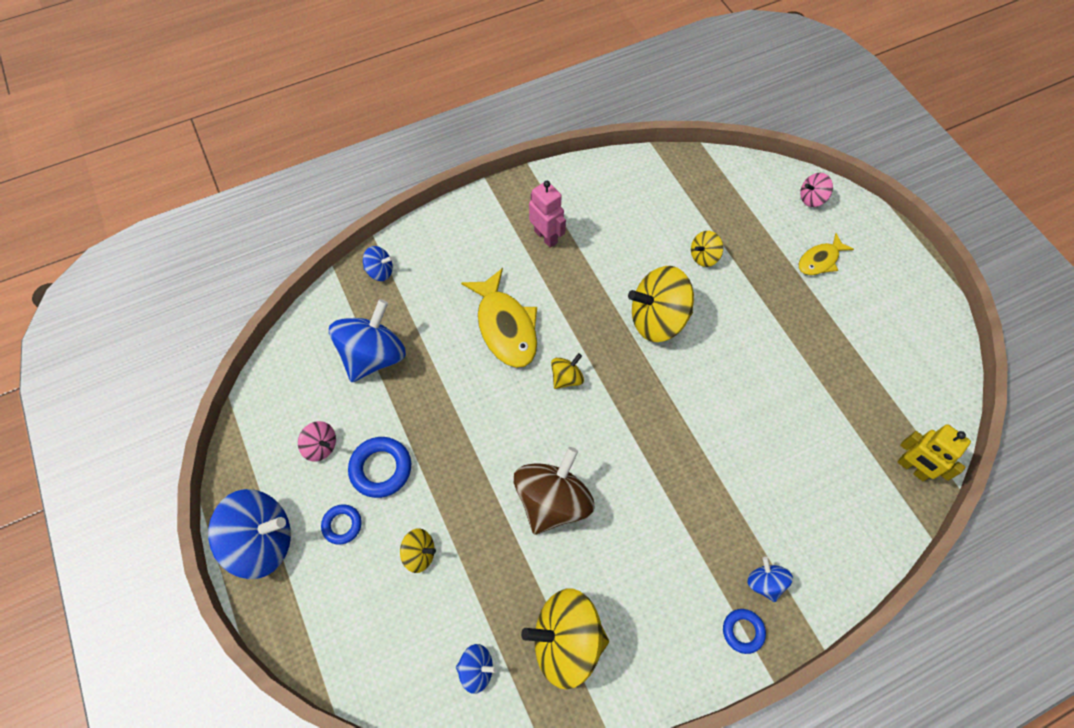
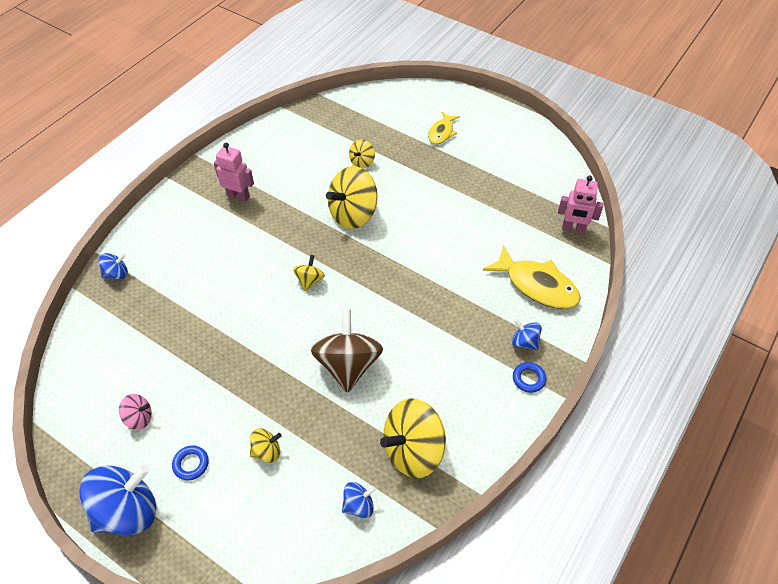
camera: 30 degrees left, 10 degrees down
blue spinning top [329,299,406,382] -> none
blue ring [348,437,411,498] -> none
yellow fish [461,268,537,368] -> yellow fish moved to [483,245,581,309]
pink spinning top [800,173,833,207] -> none
yellow robot [898,424,971,481] -> pink robot [558,176,604,233]

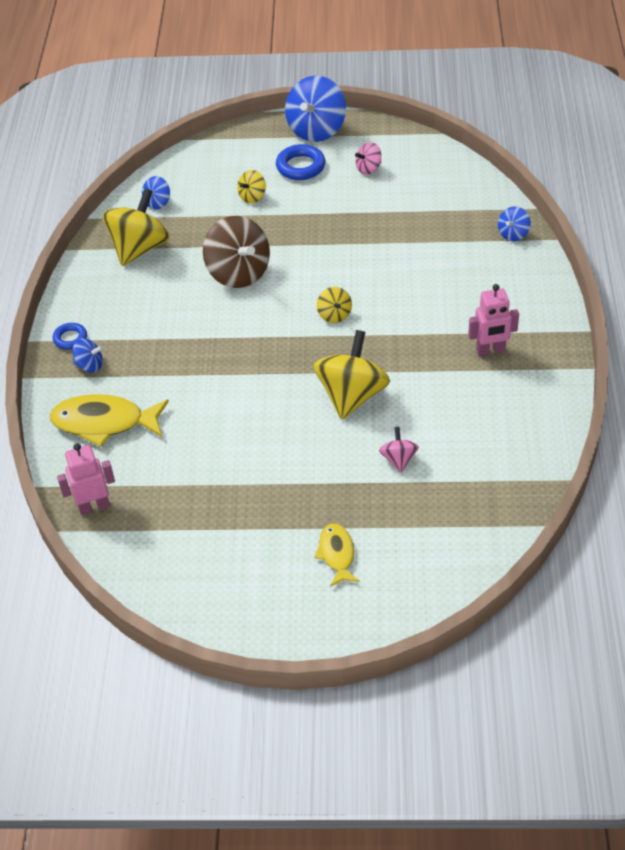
camera: 150 degrees right, 5 degrees down
blue ring [172,445,209,480] -> blue ring [276,144,325,180], size x1.62
yellow spinning top [349,140,375,168] -> pink spinning top [379,427,419,473]

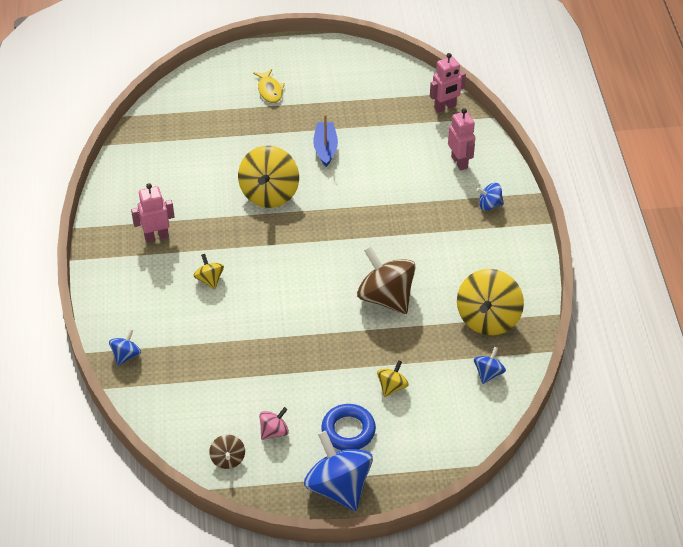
camera: 170 degrees right, 0 degrees up
yellow fish [50,394,169,447] -> pink robot [448,108,475,171]
blue ring [53,323,87,349] -> none
blue spinning top [285,76,346,142] -> blue spinning top turned 45 degrees counterclockwise [304,431,373,511]
yellow spinning top [317,287,352,323] -> yellow spinning top moved to [193,254,224,289]
pink spinning top [379,427,419,473] -> none
none -> brown spinning top [209,435,245,469]
none -> blue boat [313,114,338,167]

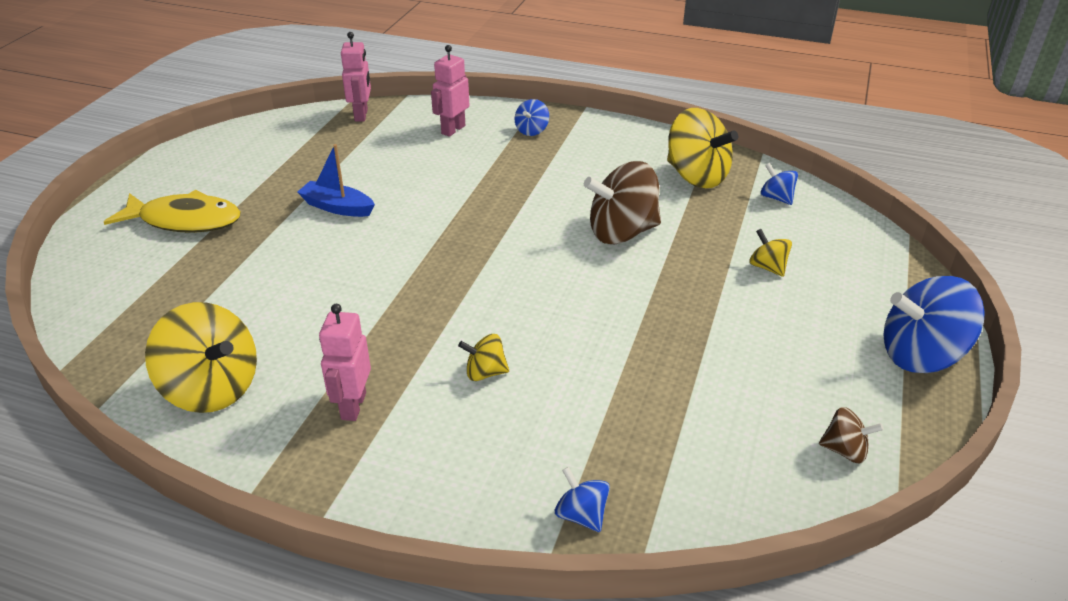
camera: 65 degrees left, 10 degrees down
yellow spinning top [238,146,299,208] -> yellow spinning top moved to [145,302,257,413]
yellow fish [253,69,285,103] -> yellow fish [104,190,241,233], size x1.74
pink spinning top [259,407,289,440] -> none
blue ring [321,404,376,450] -> none
pink robot [448,108,475,171] -> pink robot turned 60 degrees counterclockwise [431,45,469,137]

